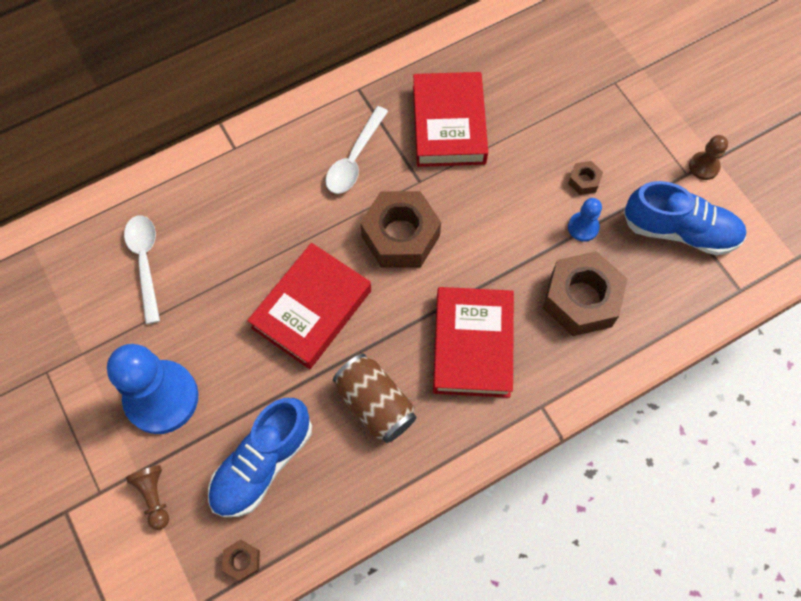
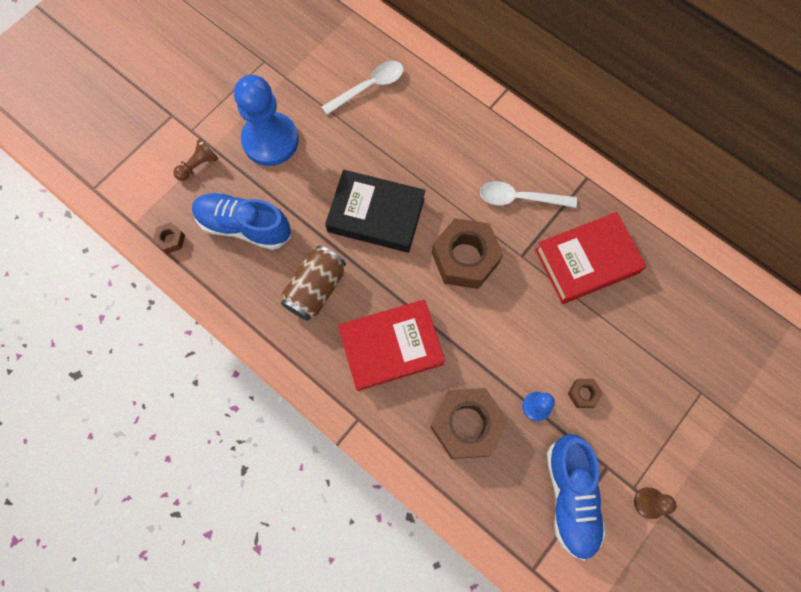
camera: 70 degrees right, 5 degrees up
red book [247,243,371,369] -> black book [325,170,425,253]

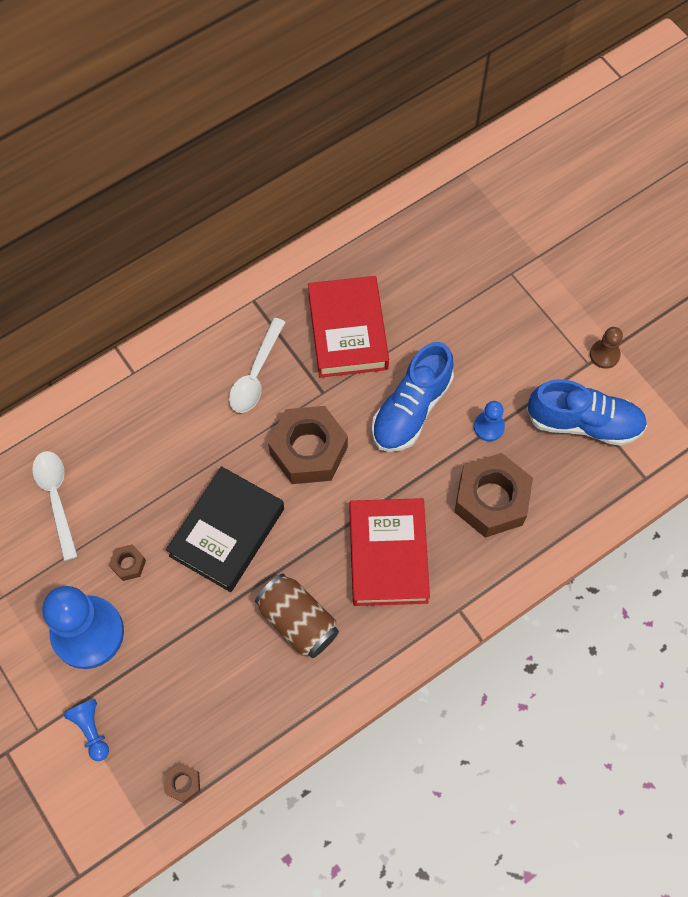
camera: 75 degrees left, 5 degrees down
brown pawn [173,138,219,181] -> blue pawn [63,699,109,761]
blue shoe [192,193,291,250] -> blue shoe moved to [372,342,454,452]
brown nut [568,379,603,408] -> brown nut moved to [109,544,146,581]

